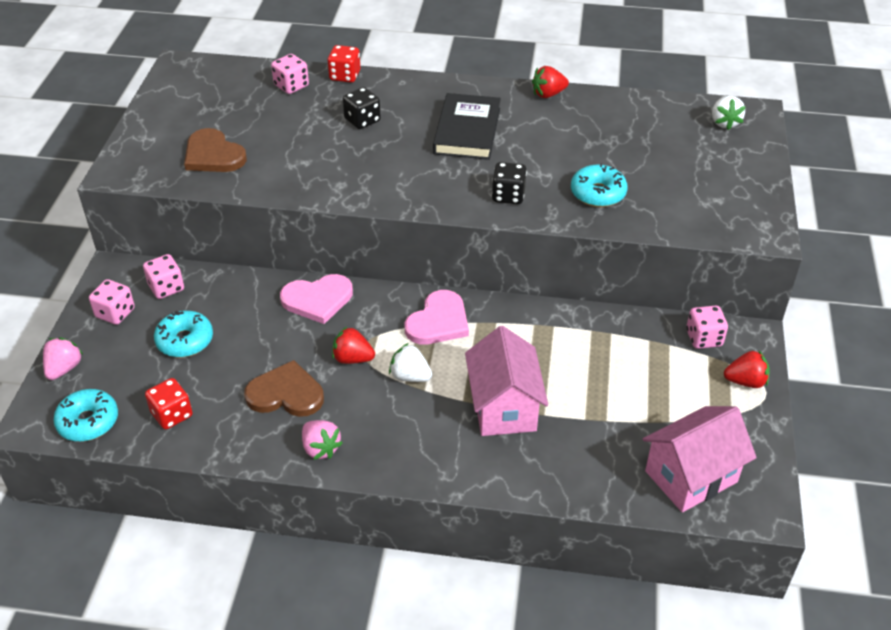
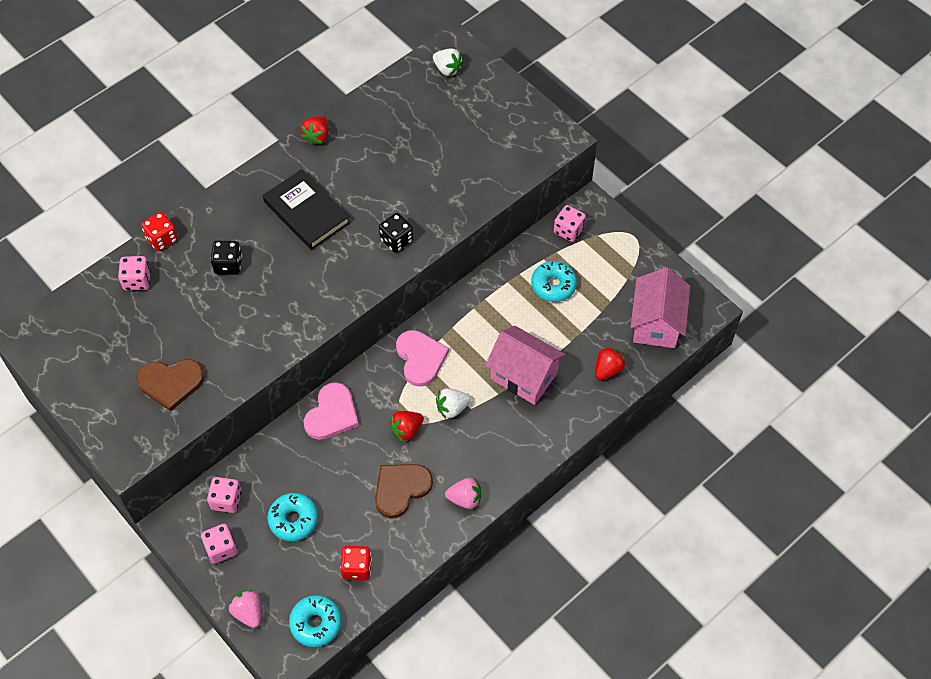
camera: 50 degrees left, 15 degrees up
turquoise donut [571,163,628,207] -> turquoise donut moved to [531,261,577,302]
red strawberry [724,350,770,388] -> red strawberry moved to [595,346,626,380]

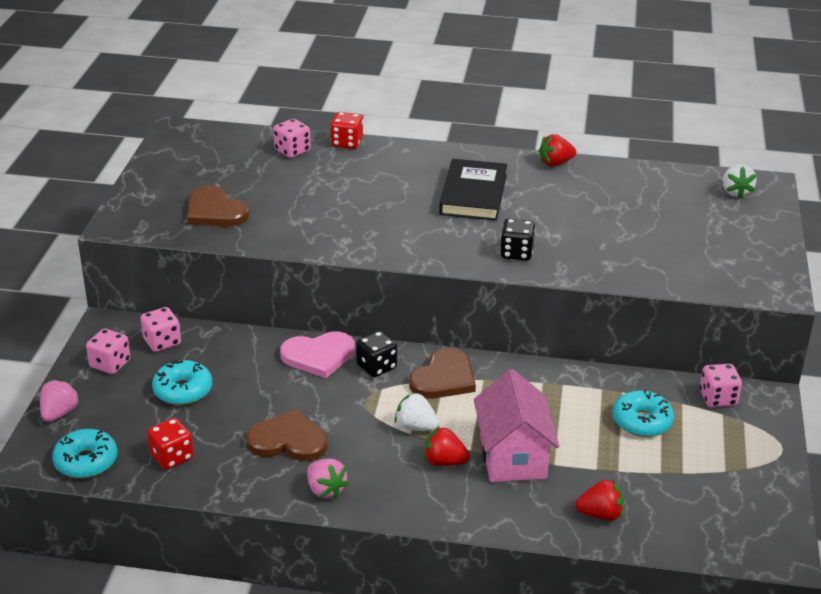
camera: 50 degrees right, 25 degrees down
black dice [210,241,242,275] -> black dice moved to [356,331,397,377]
red strawberry [389,411,424,442] -> red strawberry moved to [424,426,470,466]
pink heart [396,330,449,387] -> brown heart [409,348,476,399]
pink house [631,267,690,348] -> none

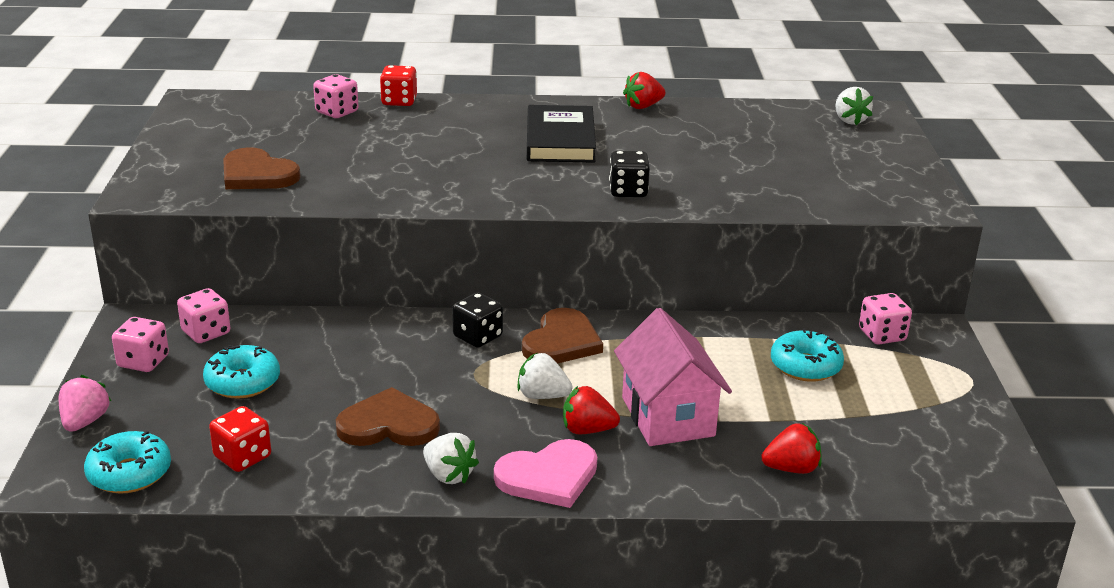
camera: 10 degrees left, 5 degrees down
pink heart [280,331,355,378] -> pink heart moved to [494,439,597,508]
pink strawberry [307,459,349,499] -> white strawberry [423,433,479,484]

